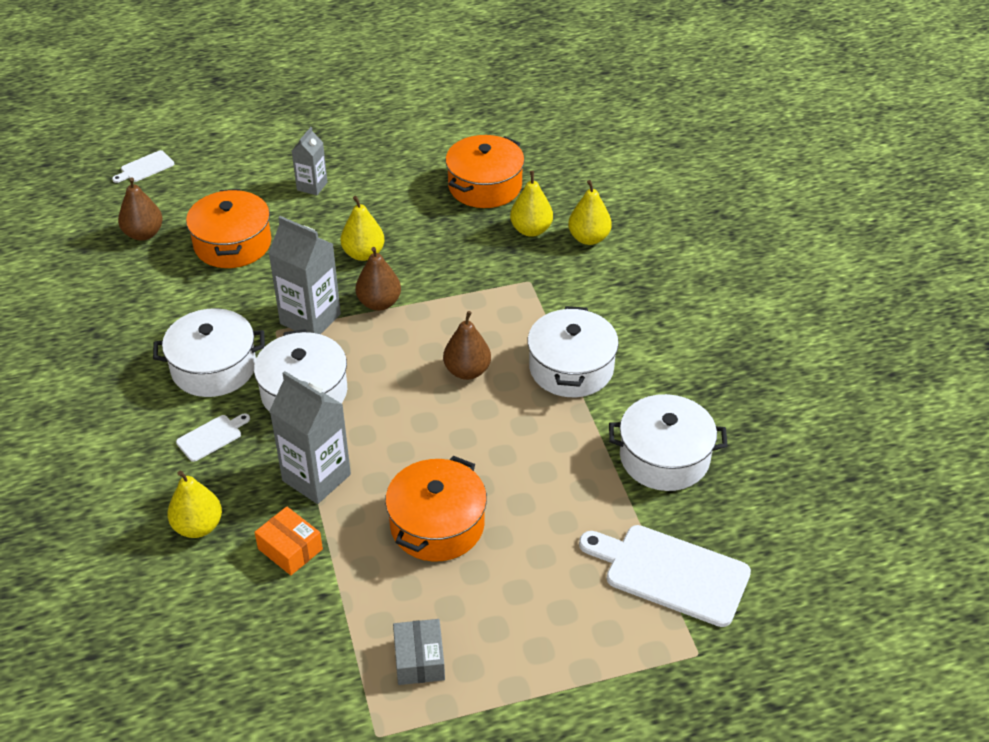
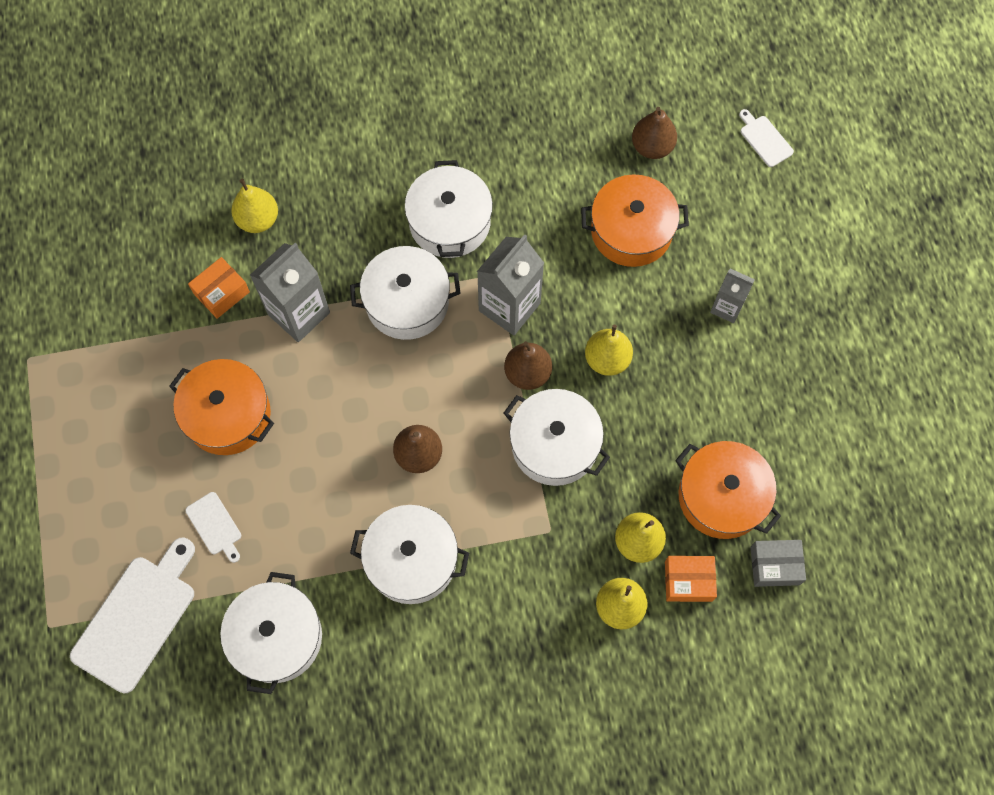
camera: 95 degrees right, 25 degrees up
white cutting board [176,413,250,462] -> white cutting board moved to [185,492,241,563]
grey box [393,619,445,685] -> grey box moved to [750,540,806,587]
none -> white pot [504,389,610,486]
none -> orange box [665,556,717,602]

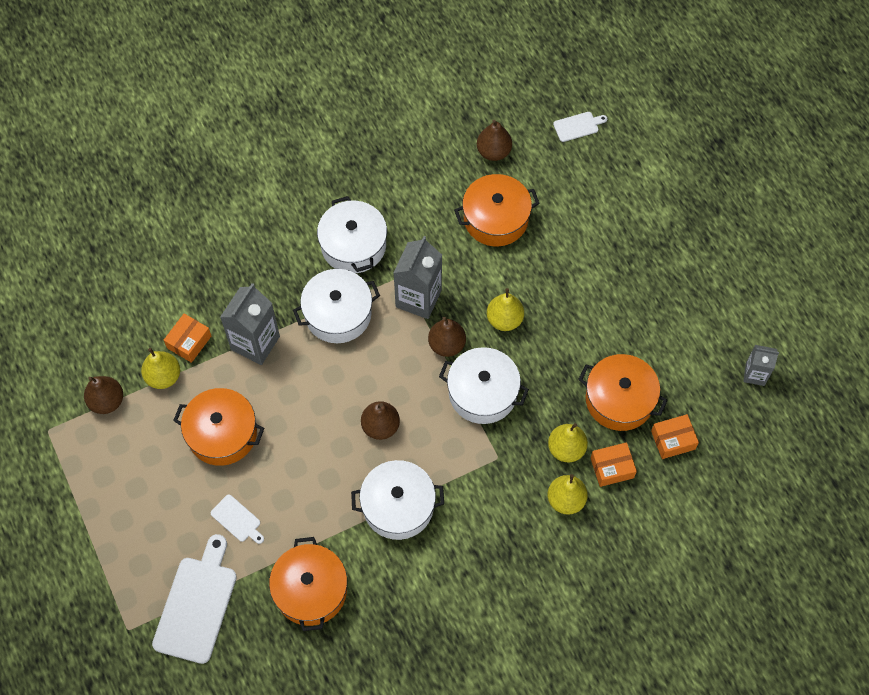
camera: 15 degrees left, 5 degrees down
white pot [220,572,322,694] -> orange pot [269,537,347,631]
yellow pear [231,179,278,233] -> yellow pear moved to [141,348,180,389]
grey carton [710,268,755,323] -> grey carton moved to [743,345,779,386]
white cutting board [739,109,794,167] -> white cutting board turned 120 degrees clockwise [553,112,607,142]
grey box [750,540,806,587] -> orange box [651,414,699,459]
none -> brown pear [84,376,123,414]

